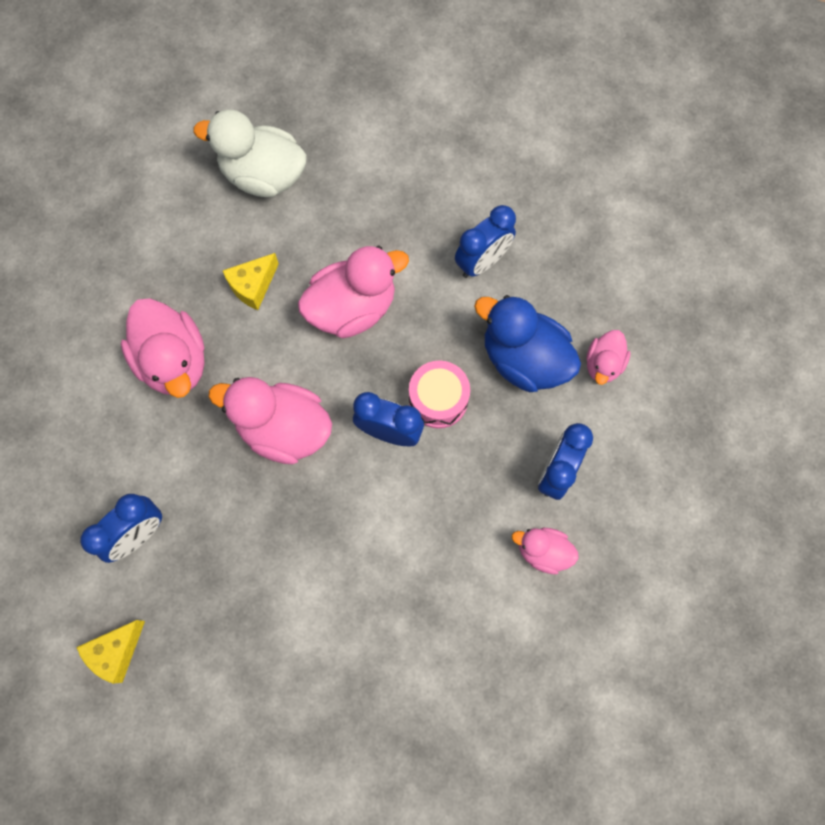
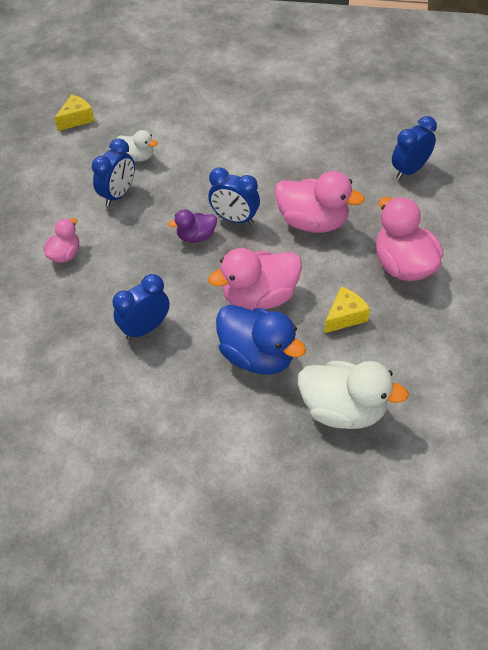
camera: 175 degrees left, 20 degrees down
yellow cheese [76,620,145,684] -> yellow cheese moved to [54,95,95,131]
pink drum [409,361,470,428] -> purple duck [168,210,217,243]
blue duck [474,295,581,392] -> blue duck moved to [216,305,306,374]
pink duck [512,528,579,574] -> white duck [117,130,158,162]

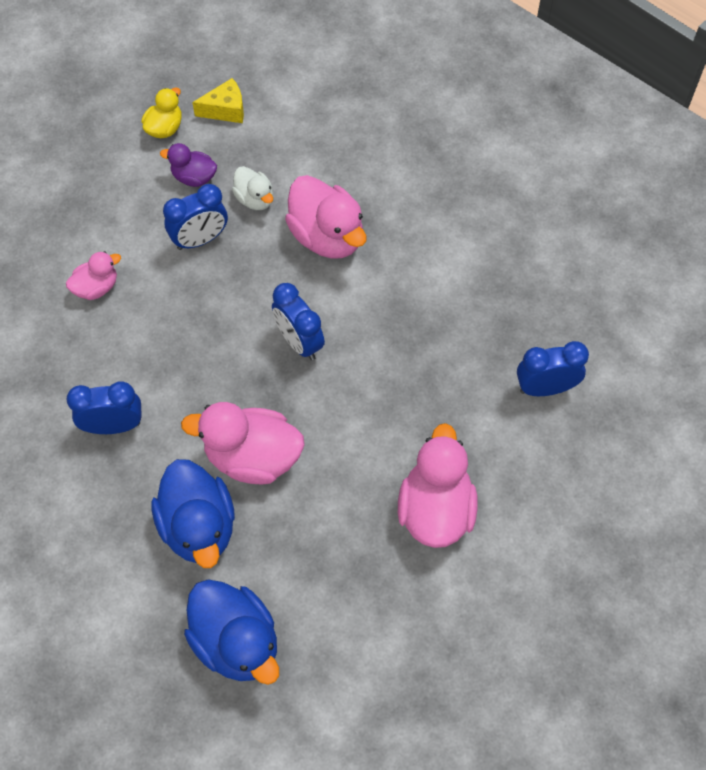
camera: 30 degrees right, 10 degrees up
purple duck [168,210,217,243] -> purple duck moved to [160,143,217,187]
pink duck [274,171,365,233] -> pink duck moved to [285,175,366,259]
white duck [298,361,409,429] -> blue duck [184,579,279,685]
yellow cheese [324,287,370,333] -> none
none -> yellow duck [141,87,182,138]

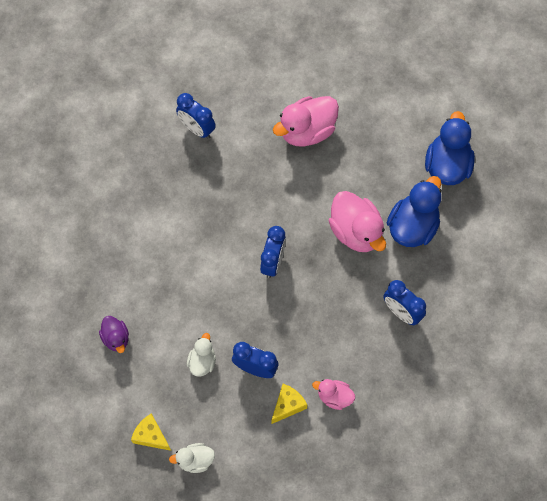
camera: 130 degrees left, 5 degrees up
yellow duck [141,87,182,138] -> white duck [169,443,215,473]
purple duck [160,143,217,187] -> purple duck moved to [99,316,129,353]
pink duck [285,175,366,259] -> none
none -> yellow cheese [271,384,307,424]

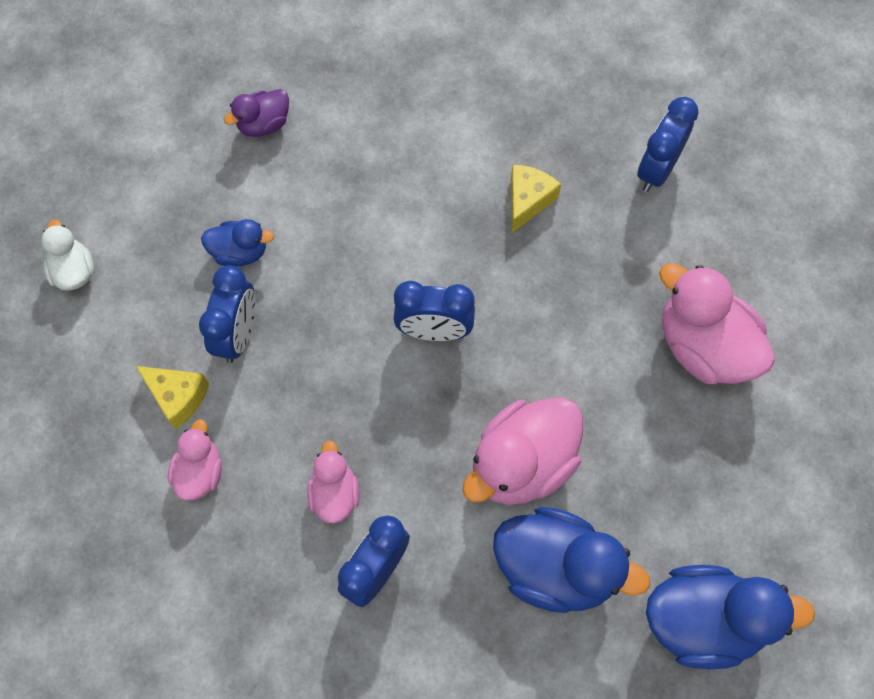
camera: 80 degrees right, 0 degrees up
yellow cheese [131,413,171,451] -> yellow cheese moved to [511,164,561,234]
white duck [187,333,216,376] -> blue duck [201,219,274,267]
none -> pink duck [307,440,359,524]

